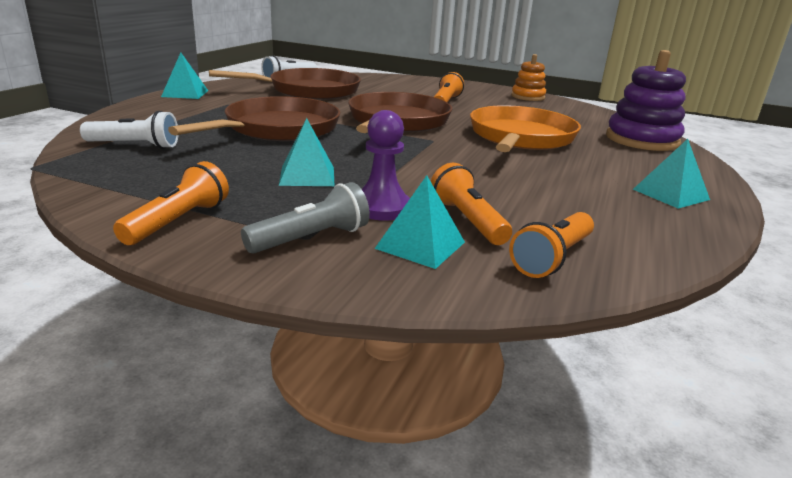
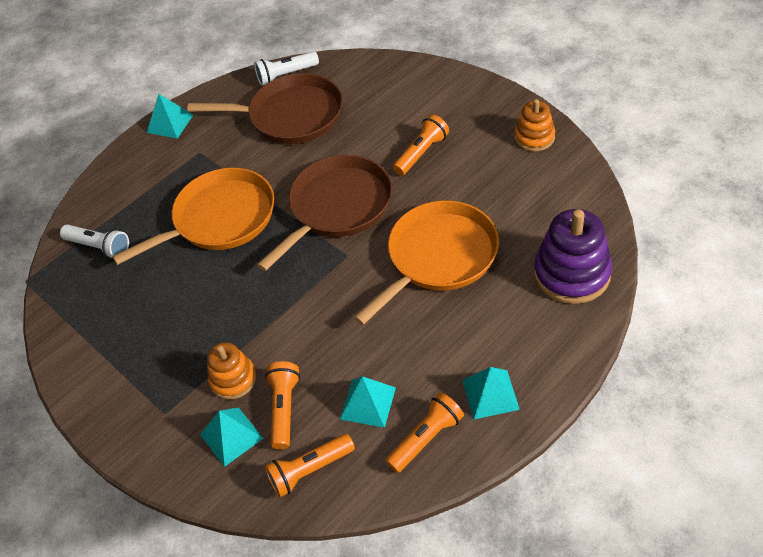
camera: 30 degrees right, 25 degrees up
orange flashlight [113,161,229,245] -> orange flashlight moved to [386,392,464,473]
brown pan [168,96,340,141] -> orange pan [112,168,274,265]
grey flashlight [241,182,370,254] -> none
turquoise pyramid [279,118,334,186] -> turquoise pyramid moved to [340,376,396,428]
purple pawn [362,110,410,221] -> orange stacking toy [207,342,256,400]

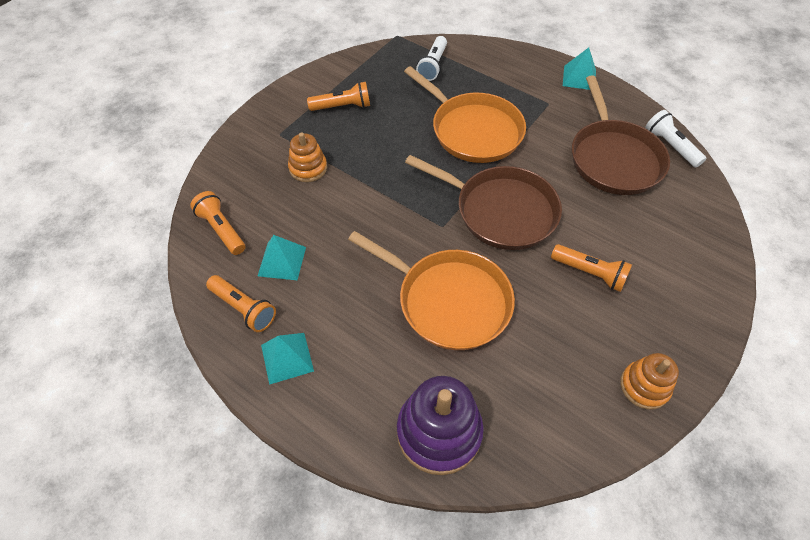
camera: 75 degrees right, 5 degrees up
turquoise pyramid [200,407,263,467] -> none
orange flashlight [265,361,300,449] -> orange flashlight moved to [307,82,370,111]

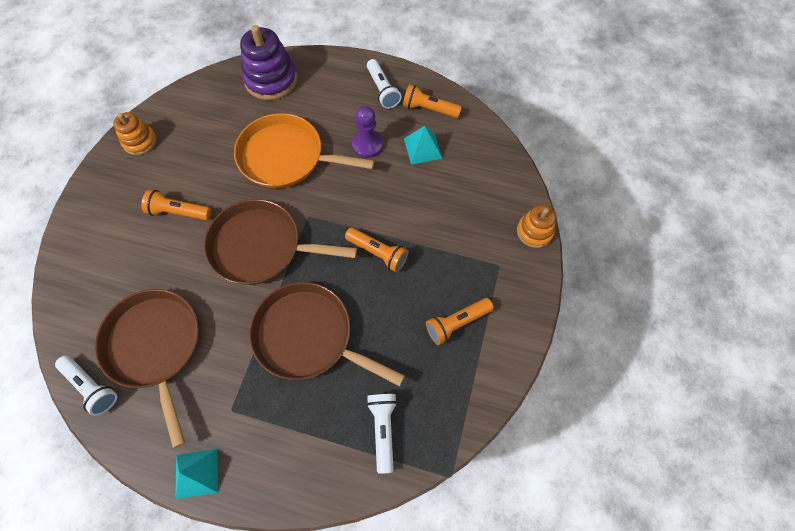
camera: 160 degrees right, 10 degrees up
orange flashlight [190,191,245,255] -> orange flashlight moved to [345,228,408,272]
turquoise pyramid [261,333,314,385] -> white flashlight [367,59,402,109]
orange stacking toy [288,132,327,182] -> orange stacking toy moved to [517,205,556,248]
orange pan [404,66,526,163] -> brown pan [249,282,405,386]
none -> purple pawn [352,106,384,158]

